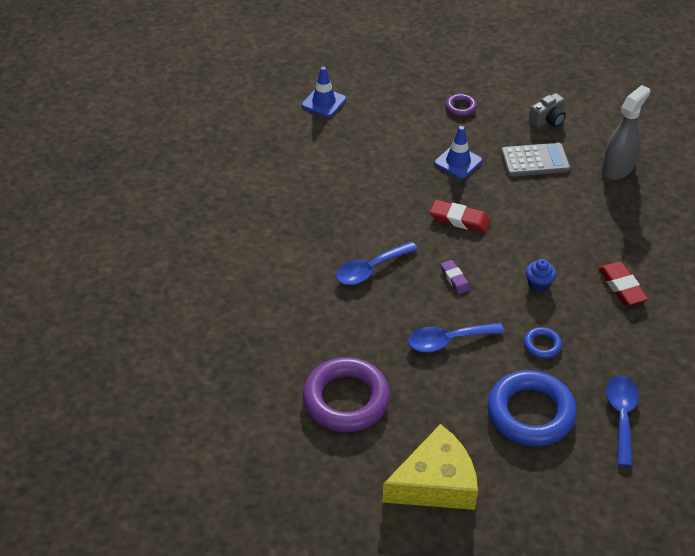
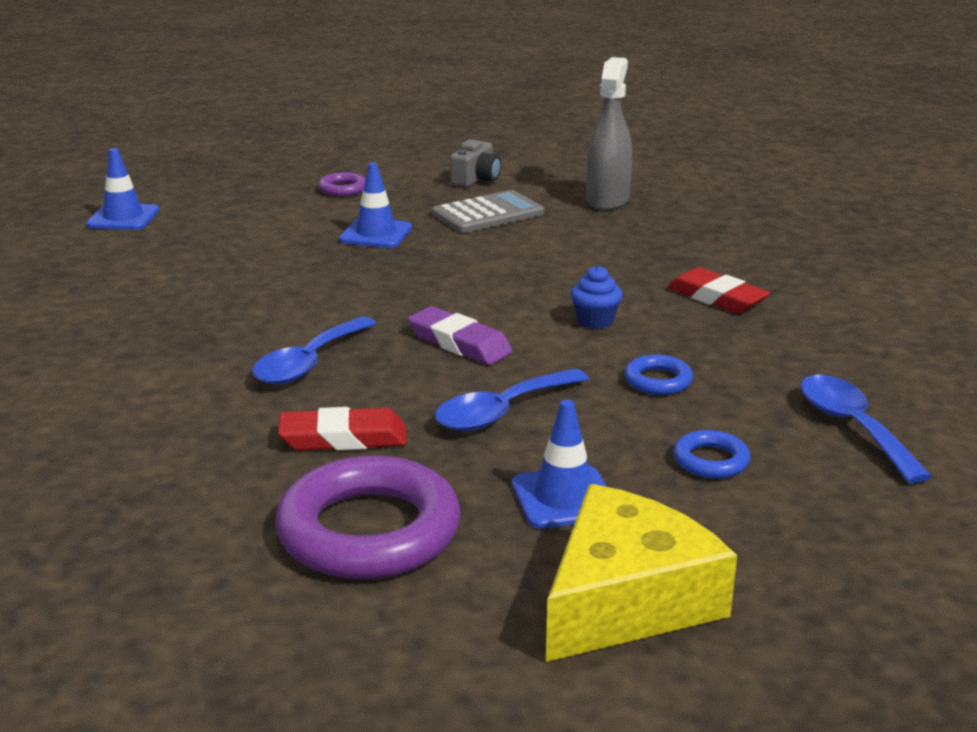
camera: 25 degrees left, 20 degrees down
red eraser [430,200,490,233] -> red eraser moved to [278,407,407,451]
purple eraser [440,260,470,294] -> purple eraser [408,306,513,365], size x1.56
blue ring [487,370,577,446] -> blue ring [673,430,751,479], size x0.45
none -> blue traffic cone [512,400,607,528]

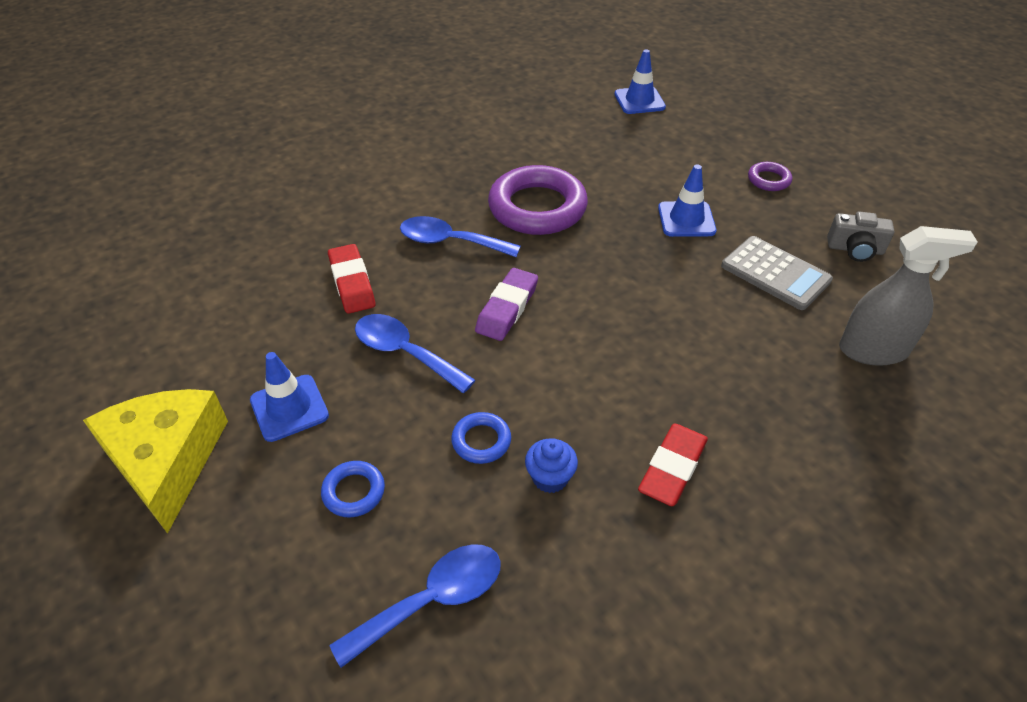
camera: 75 degrees right, 20 degrees up
purple ring [275,455,461,579] -> purple ring moved to [488,165,588,235]
yellow cheese [546,484,737,662] -> yellow cheese turned 135 degrees counterclockwise [83,389,228,534]
blue cupcake [571,265,623,329] -> blue cupcake moved to [525,438,578,493]

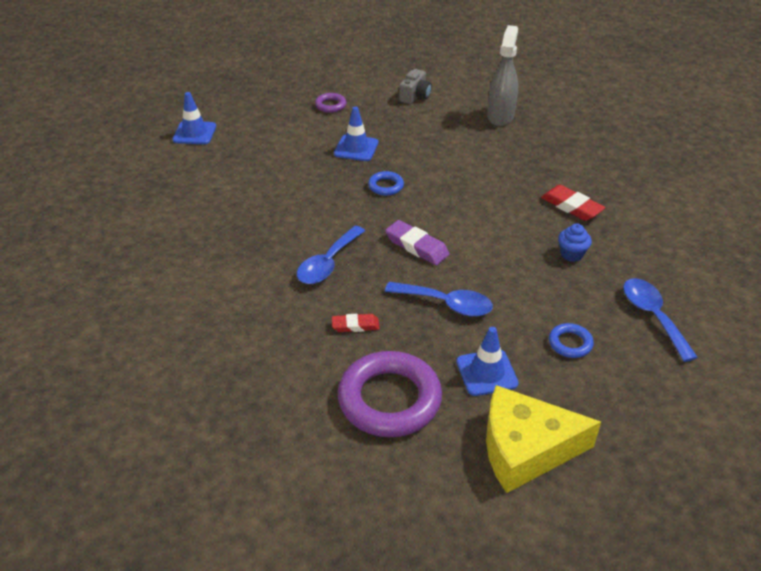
camera: 75 degrees left, 5 degrees down
red eraser [328,244,375,314] -> red eraser [332,314,380,332], size x0.64
blue spoon [355,314,475,393] -> blue spoon turned 120 degrees counterclockwise [385,282,493,316]
blue ring [451,412,511,464] -> blue ring moved to [368,171,404,196]
purple ring [488,165,588,235] -> purple ring moved to [338,351,442,437]
grey calculator [721,236,833,310] -> none

